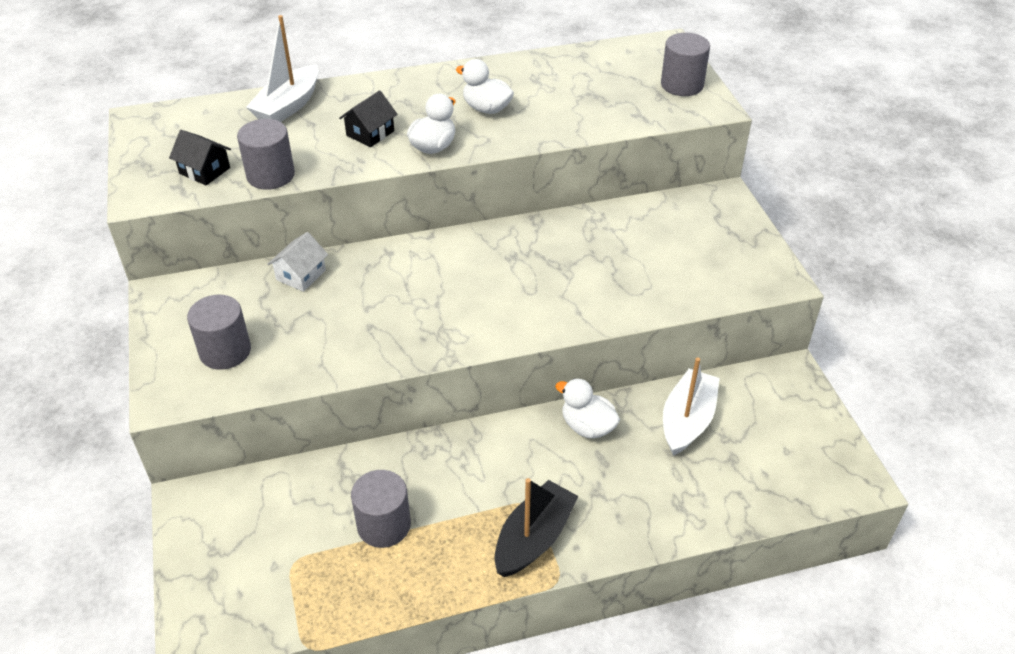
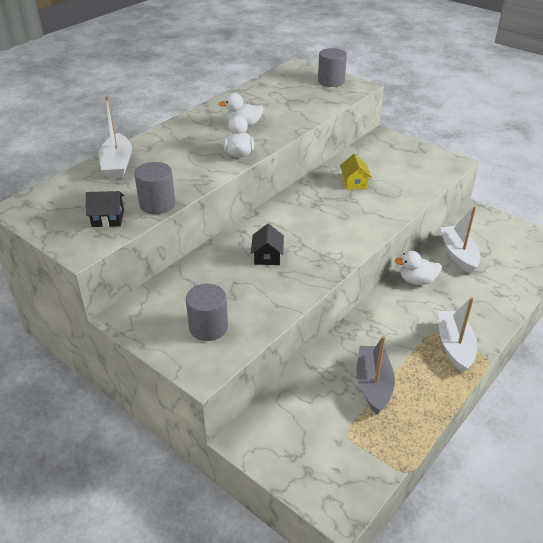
camera: 35 degrees left, 5 degrees down
white house [268,232,328,292] -> none
black house [339,90,398,147] -> black house moved to [251,224,284,265]
grey cylinder [351,470,411,548] -> grey boat [357,336,395,415]
black boat [494,478,578,577] -> white boat [439,297,477,373]
none -> yellow house [340,154,372,190]

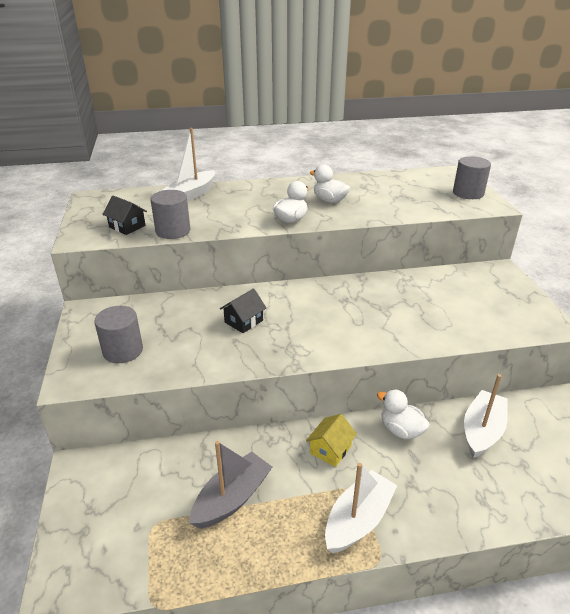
camera: 40 degrees right, 5 degrees down
yellow house [340,154,372,190] -> yellow house moved to [306,414,357,467]

